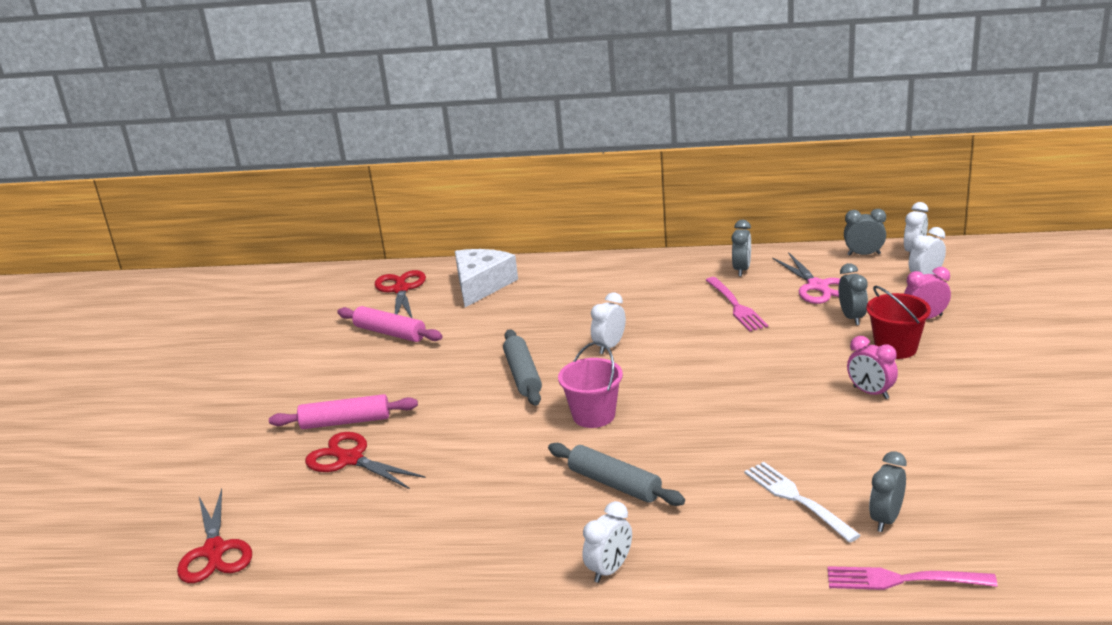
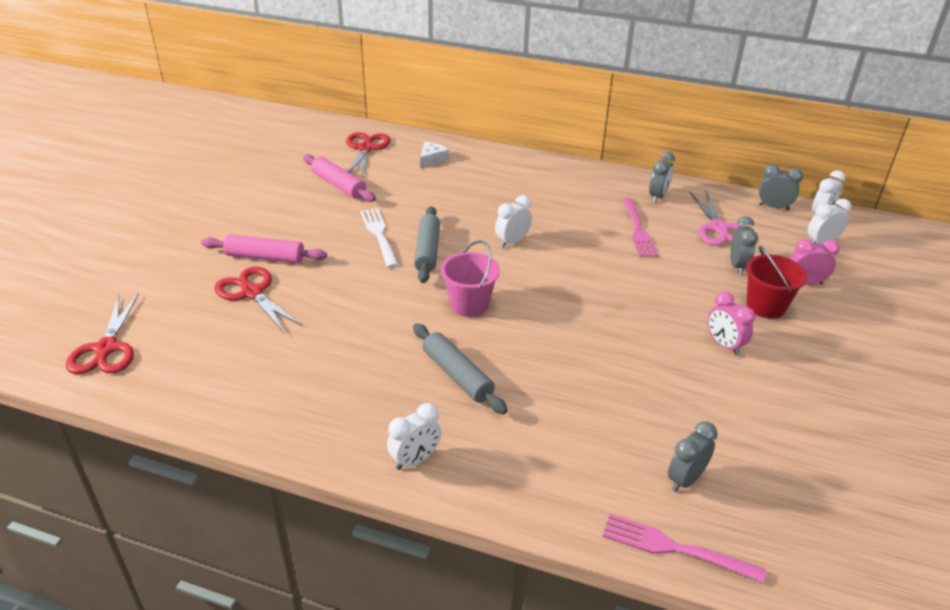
camera: 10 degrees right, 10 degrees up
white cheese [455,249,518,307] -> white cheese [420,142,449,169], size x0.52
white fork [744,462,861,543] -> white fork moved to [360,208,398,268]

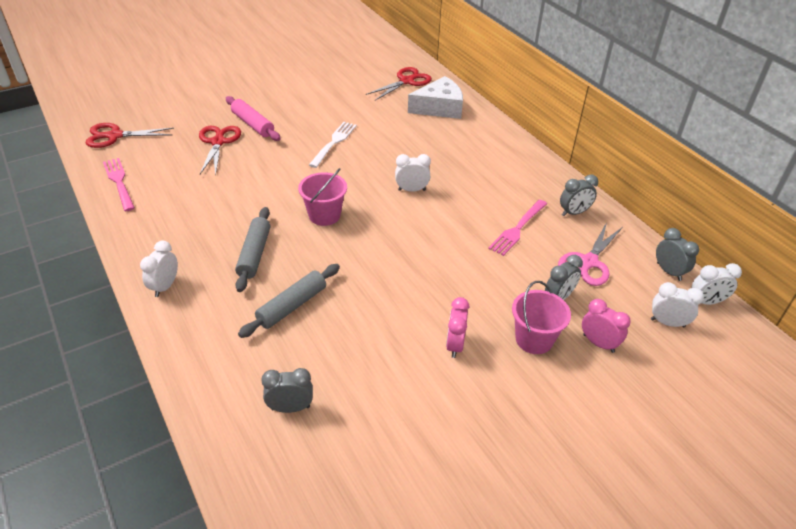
camera: 40 degrees right, 5 degrees up
red scissors [66,293,139,374] -> red scissors turned 45 degrees clockwise [86,123,174,148]
pink rolling pin [303,154,376,202] -> none
white clock [387,403,441,470] -> white clock turned 105 degrees clockwise [140,241,178,297]
grey rolling pin [414,206,440,283] -> grey rolling pin moved to [238,264,340,338]
white cheese [420,142,449,169] -> white cheese [408,76,463,119], size x1.92
pink fork [603,514,766,583] -> pink fork moved to [103,158,135,211]
red bucket [746,246,807,319] -> pink bucket [512,281,571,354]

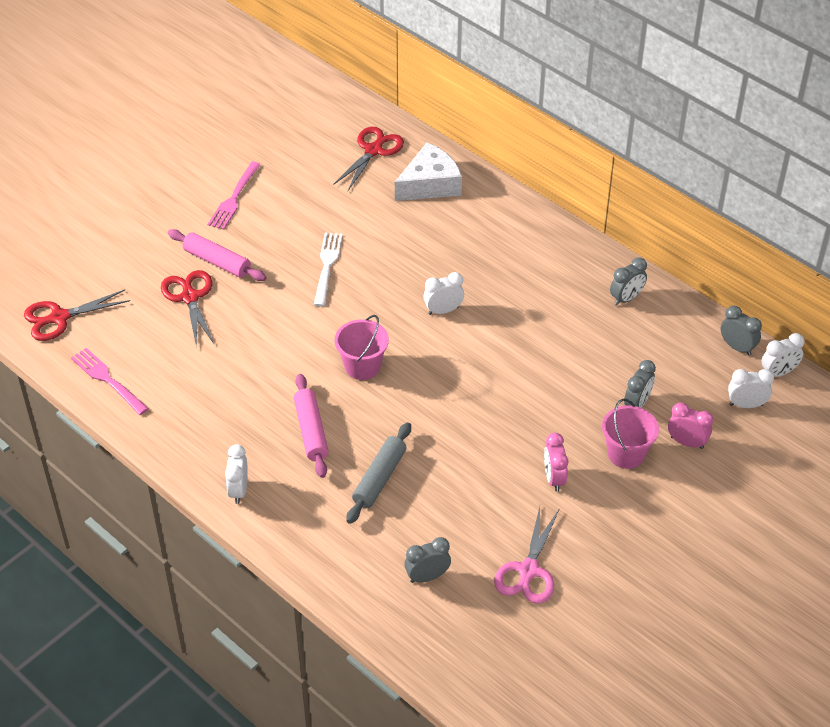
camera: 15 degrees left, 5 degrees up
grey rolling pin [235,207,271,292] -> pink rolling pin [294,374,329,478]
pink fork [488,199,547,256] -> pink fork moved to [208,162,261,230]
pink scissors [558,222,623,286] -> pink scissors moved to [494,507,560,604]

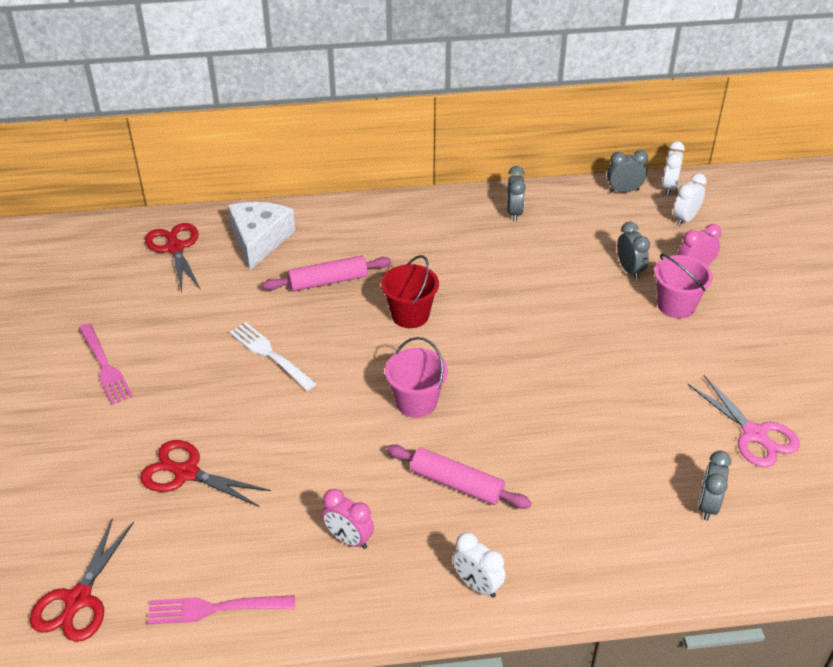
camera: 50 degrees left, 5 degrees down
pink rolling pin [168,229,266,281] -> pink rolling pin moved to [263,256,391,291]
grey rolling pin [346,422,411,524] -> none
white clock [423,272,464,315] -> red bucket [381,255,439,328]
pink clock [544,433,568,492] -> pink clock moved to [322,489,374,549]

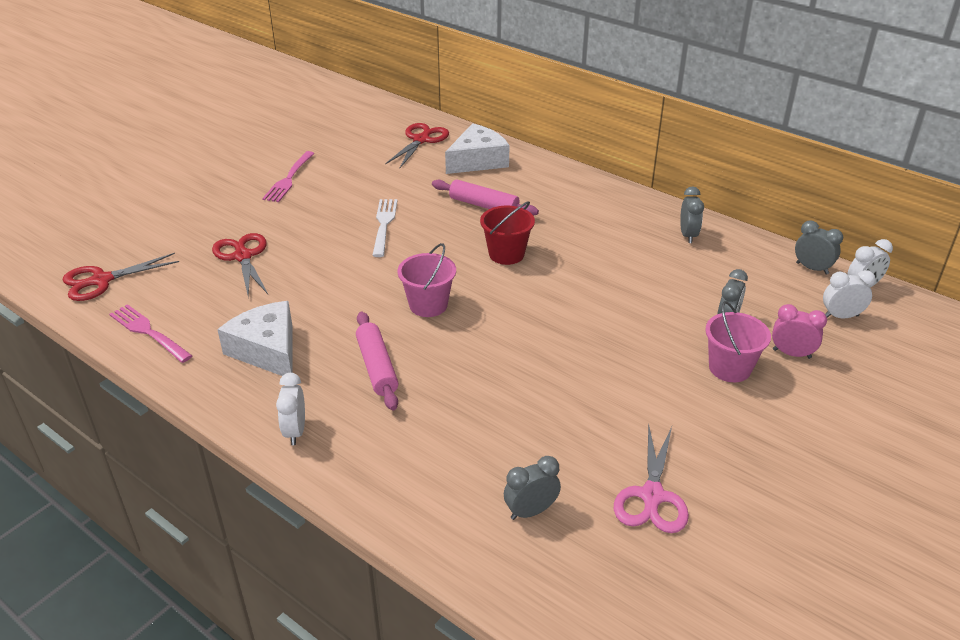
camera: 45 degrees right, 5 degrees down
pink clock [322,489,374,549] -> white cheese [217,301,293,376]
grey clock [507,166,526,222] -> grey clock turned 45 degrees counterclockwise [680,186,704,243]

